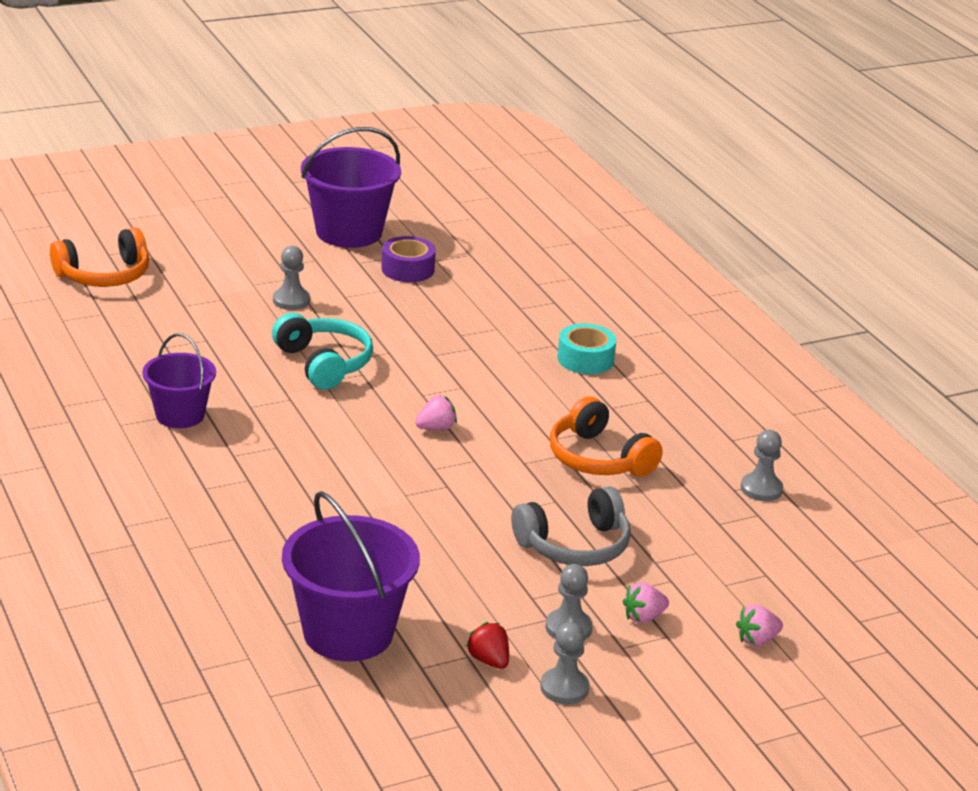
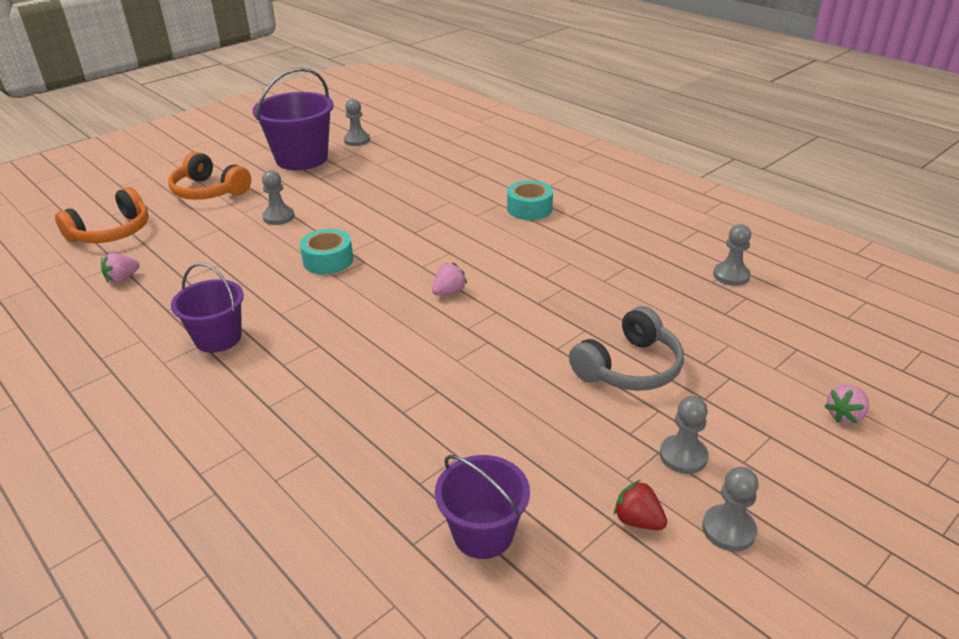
camera: 15 degrees left, 5 degrees up
turquoise headphones [272,313,373,390] -> turquoise tape [300,229,353,274]
purple bucket [282,491,420,662] -> purple bucket [435,455,530,559], size x0.62
purple tape [381,236,436,282] -> none
orange headphones [550,396,663,476] -> orange headphones moved to [168,152,251,200]
pink strawberry [622,583,669,623] -> pink strawberry moved to [101,253,140,283]
none -> grey pawn [344,99,370,146]

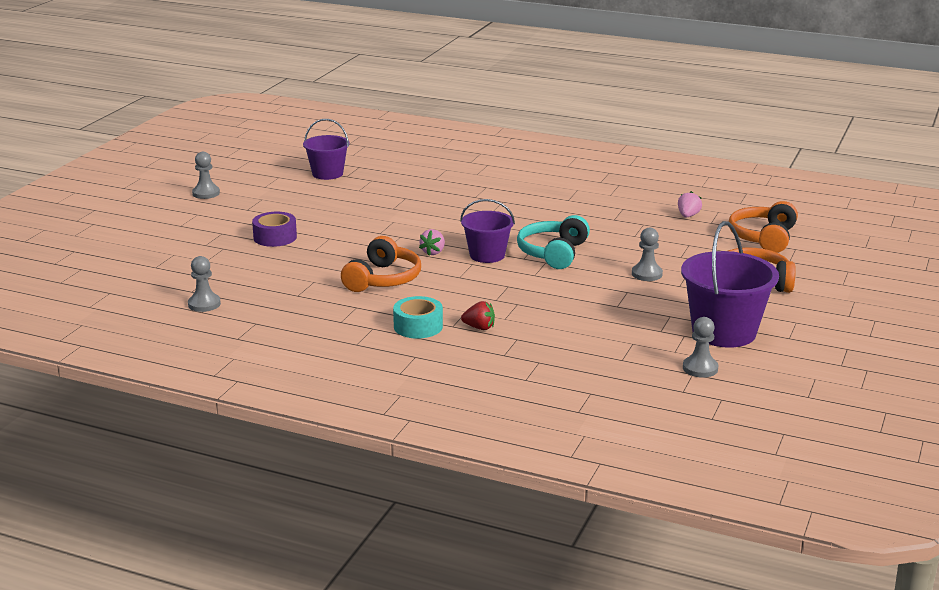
camera: 155 degrees right, 10 degrees down
purple bucket [171,263,244,353] -> purple bucket moved to [460,199,515,263]
turquoise tape [300,229,353,274] -> turquoise headphones [517,215,590,269]
grey headphones [569,306,684,391] -> purple tape [252,212,297,247]
red strawberry [614,480,667,530] -> red strawberry moved to [461,301,495,330]
grey pawn [660,396,709,474] -> none
pink strawberry [825,385,869,424] -> none
none -> orange headphones [341,236,421,292]

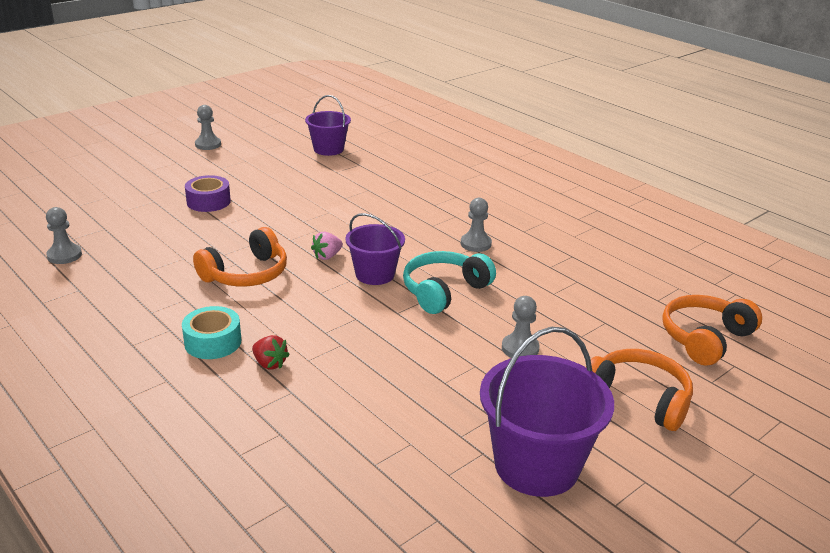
camera: 25 degrees right, 5 degrees up
pink strawberry [678,191,702,217] -> none
grey pawn [683,317,718,378] -> grey pawn moved to [461,198,492,252]

